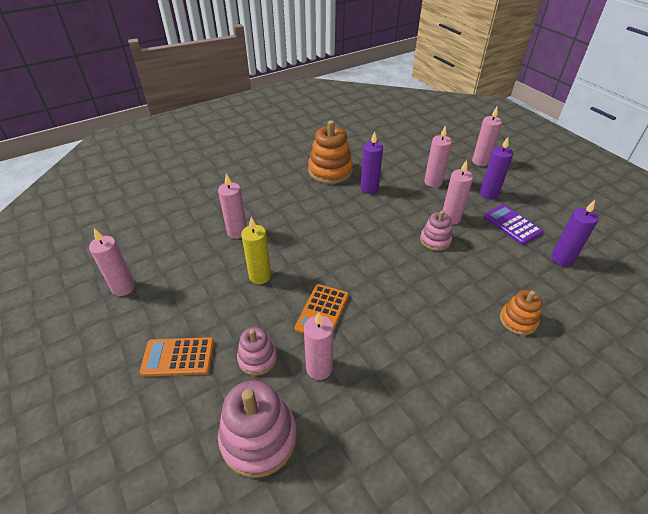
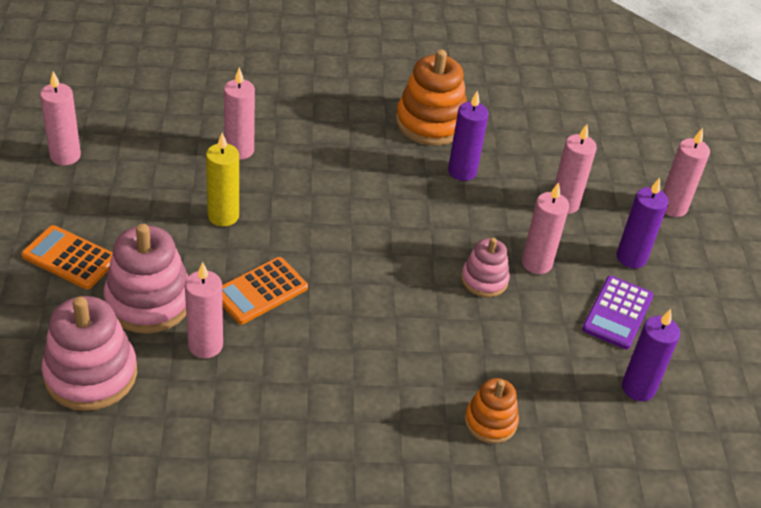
camera: 25 degrees right, 0 degrees up
pink stacking toy [237,327,277,376] -> pink stacking toy [104,224,188,334], size x1.72
purple calculator [484,204,543,245] -> purple calculator turned 150 degrees counterclockwise [582,276,654,349]

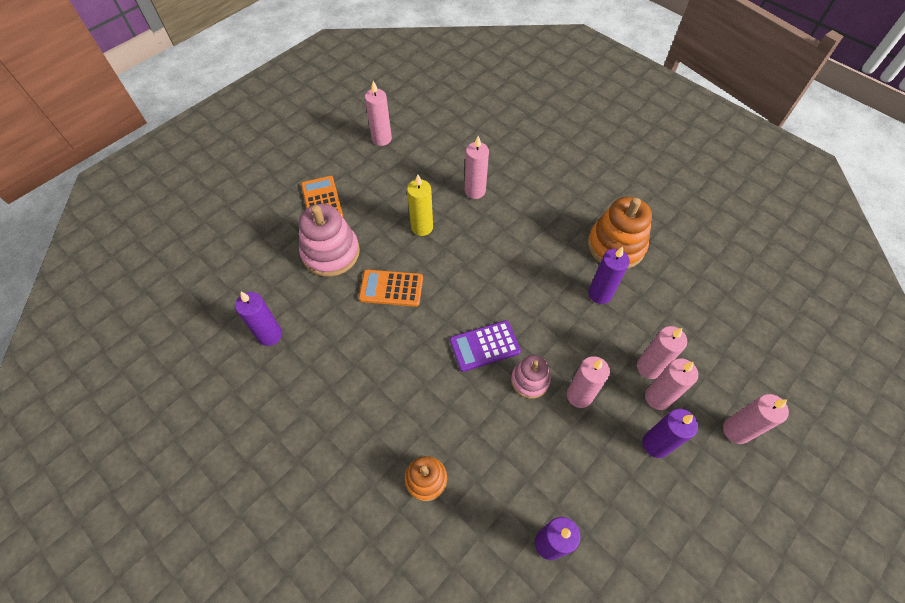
camera: 50 degrees right, 15 degrees up
pink stacking toy [42,296,137,411] -> none
pink candle [185,262,223,358] -> pink candle moved to [645,359,698,410]
purple calculator [582,276,654,349] -> purple calculator moved to [449,320,521,372]
none -> purple candle [235,292,282,346]

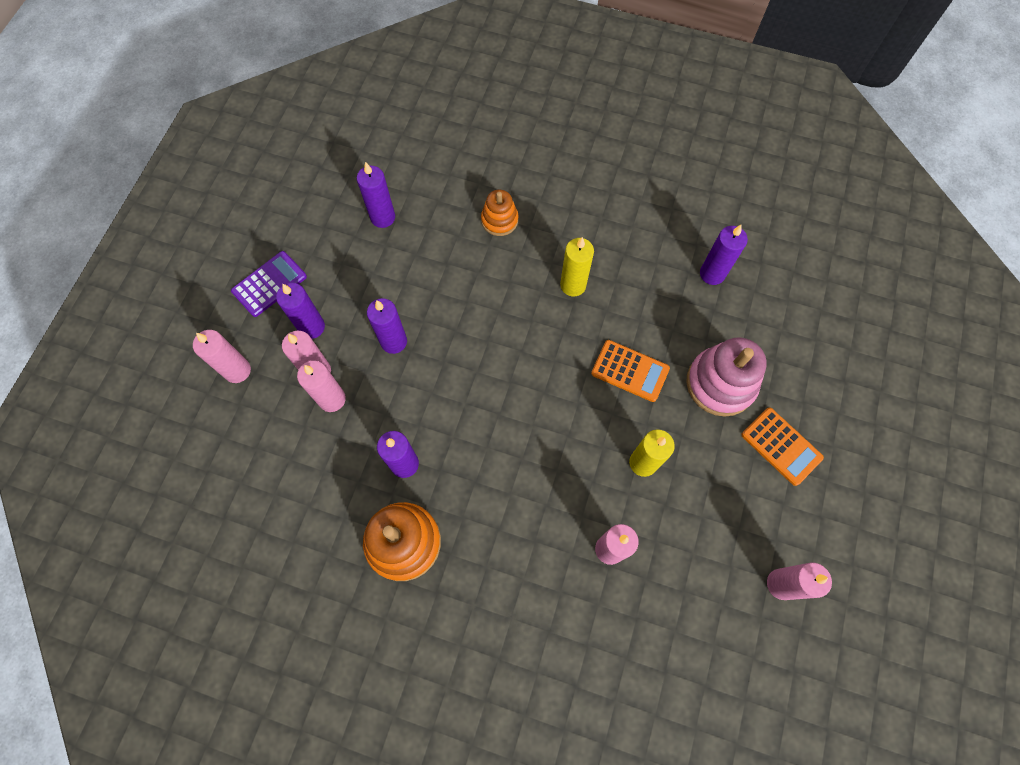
camera: 155 degrees right, 10 degrees up
orange calculator [359,270,423,307] -> orange calculator turned 45 degrees clockwise [591,340,670,402]
purple calculator [449,320,521,372] -> purple calculator moved to [231,251,307,317]
pink stacking toy [511,355,550,399] -> none
pink candle [567,356,610,408] -> purple candle [367,298,407,354]
none -> yellow candle [560,237,594,296]

